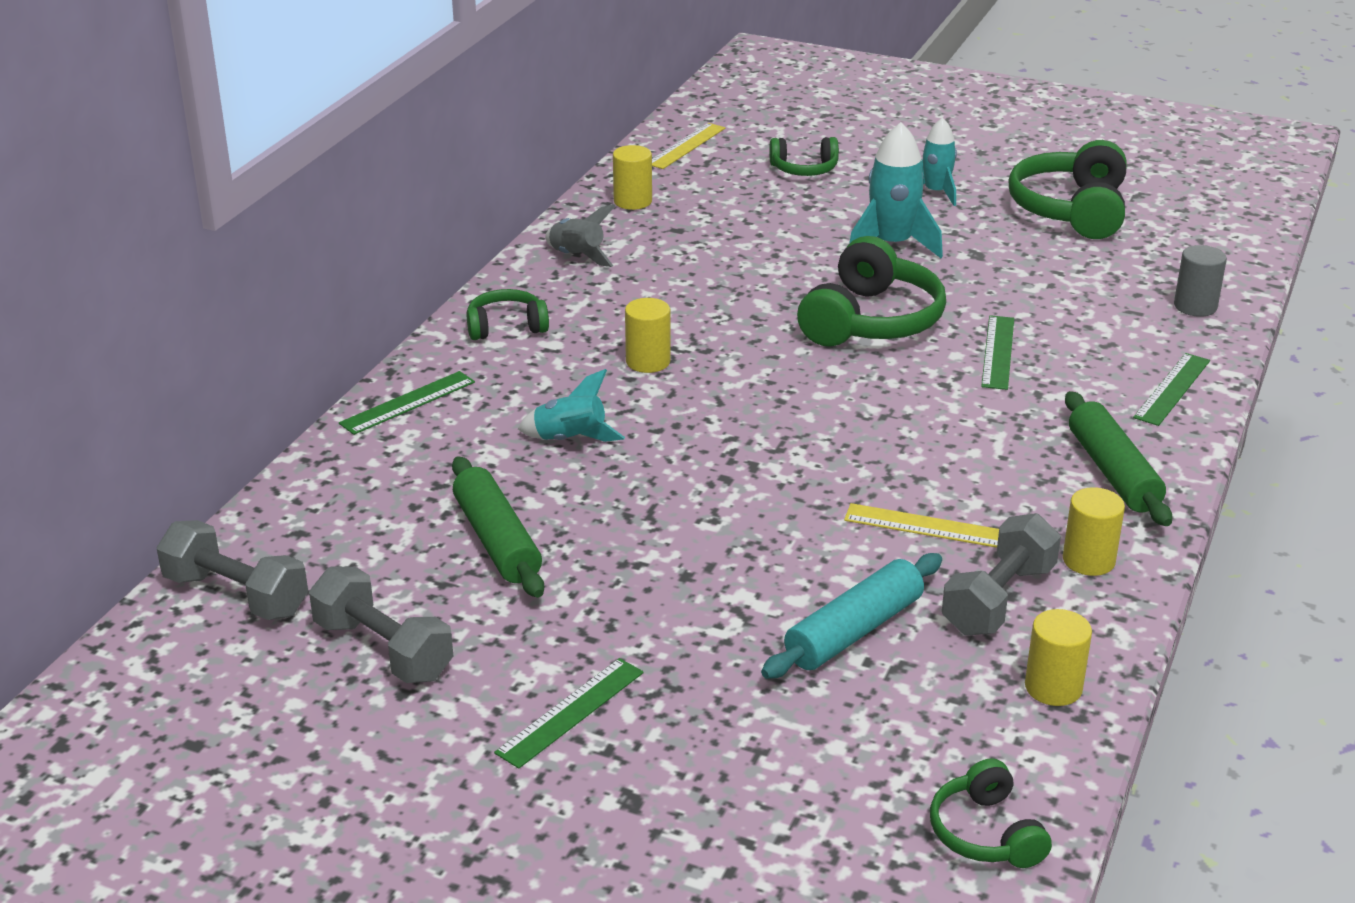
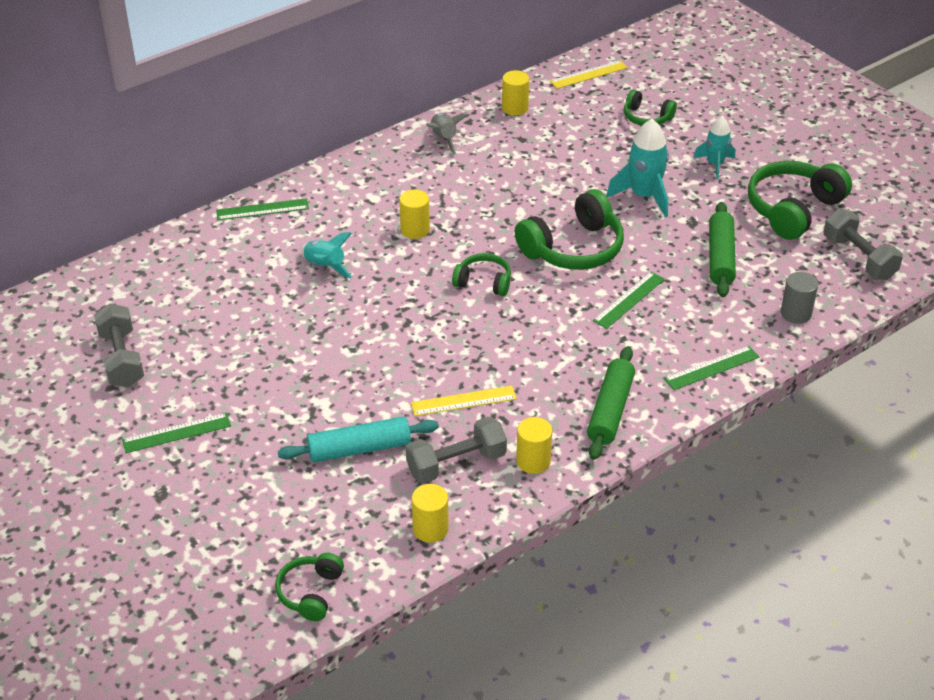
camera: 30 degrees right, 10 degrees up
grey dumbbell [156,520,308,620] -> grey dumbbell moved to [824,209,903,280]
green rolling pin [452,456,544,598] -> green rolling pin moved to [709,202,736,297]
green headphones [467,289,549,340] -> green headphones moved to [452,253,511,296]
yellow ruler [844,503,999,548] -> yellow ruler turned 60 degrees counterclockwise [411,386,517,416]

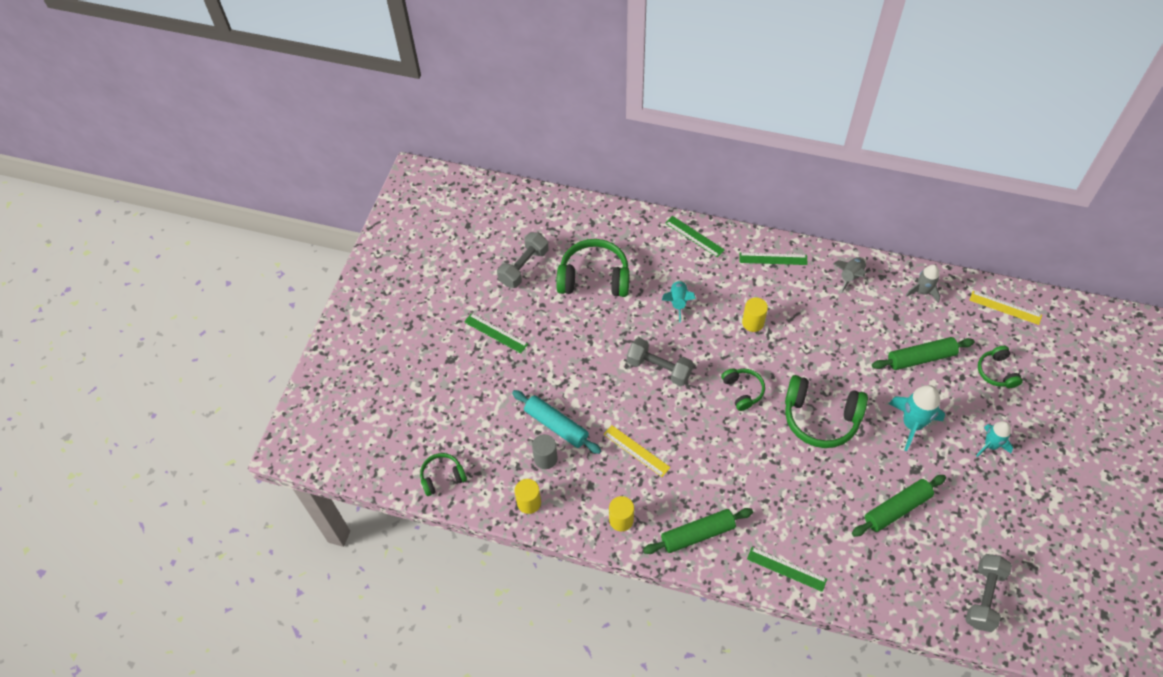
camera: 55 degrees right, 15 degrees up
grey dumbbell [406,417,507,483] -> grey dumbbell moved to [627,338,693,386]
yellow cylinder [502,70,529,116] -> grey rocket [905,265,940,303]
green ruler [593,272,665,329] -> green ruler moved to [739,253,808,265]
green headphones [748,161,852,240] -> green headphones moved to [556,239,630,297]
grey cylinder [781,272,818,324] -> grey cylinder moved to [532,434,558,469]
none -> green rolling pin [872,337,975,370]

